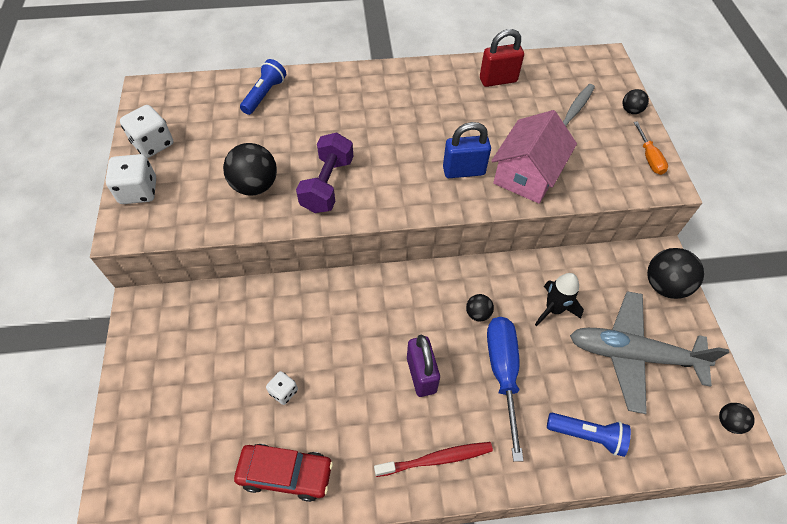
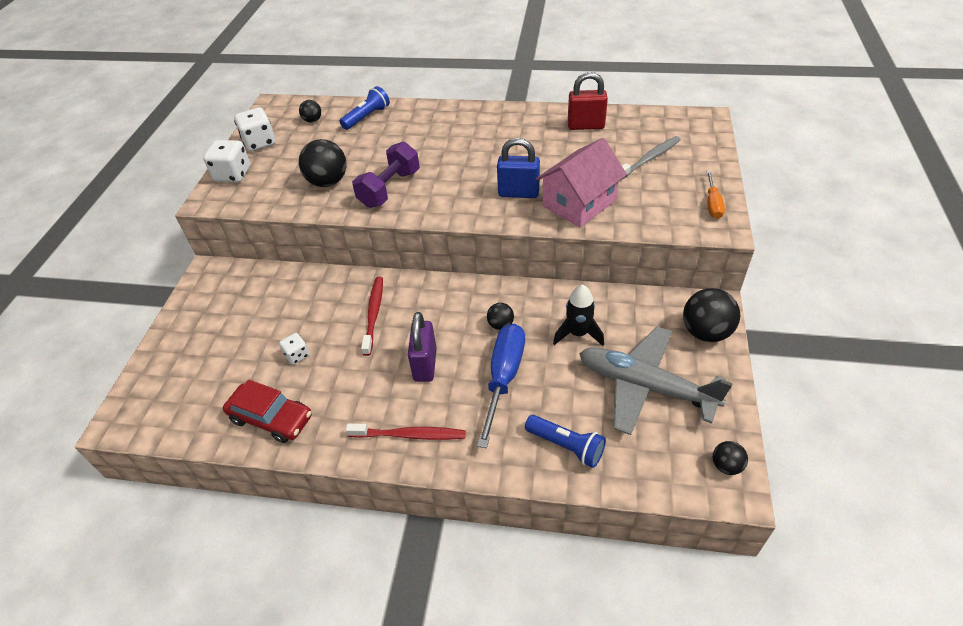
camera: 20 degrees right, 10 degrees down
black ball [623,89,649,114] -> black ball moved to [299,100,321,122]
none -> red toothbrush [361,277,383,356]

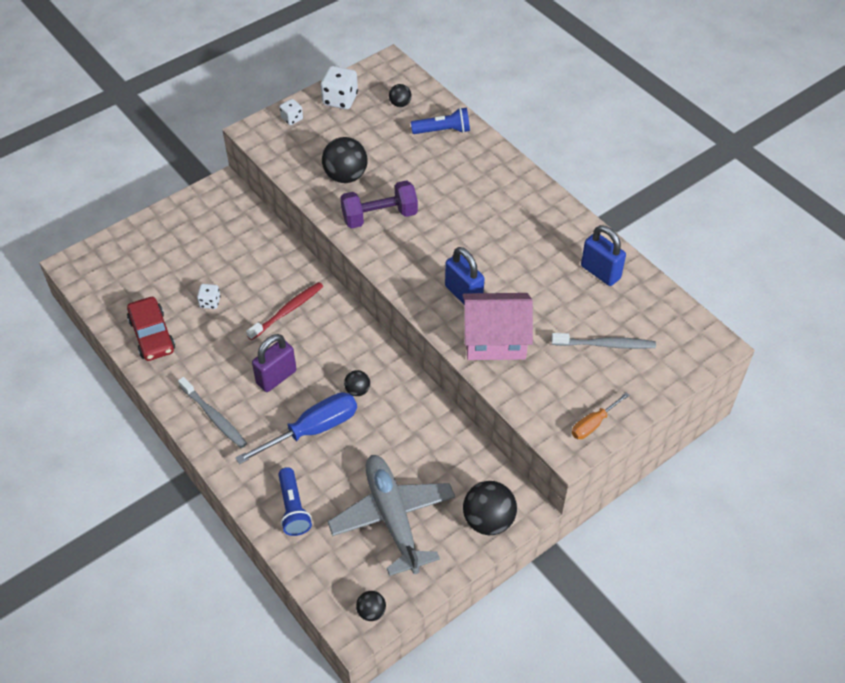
camera: 40 degrees right, 5 degrees up
white dice [203,140,250,182] -> white dice [280,99,303,125], size x0.57
red toothbrush [346,423,466,440] -> grey toothbrush [178,377,247,448]
black rocket [553,284,604,346] -> none
red padlock [568,72,608,130] -> blue padlock [581,225,626,286]

